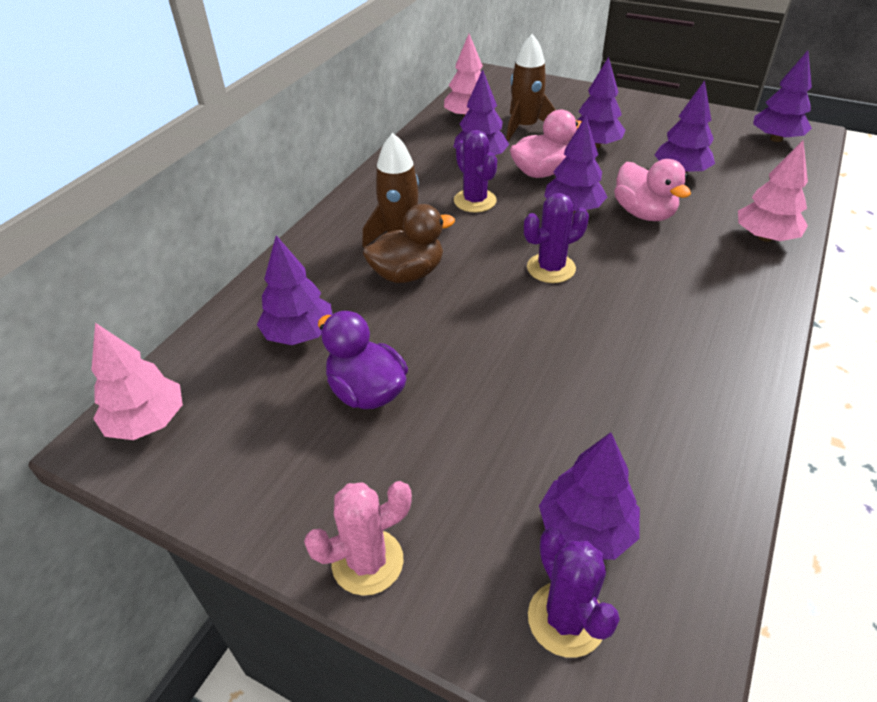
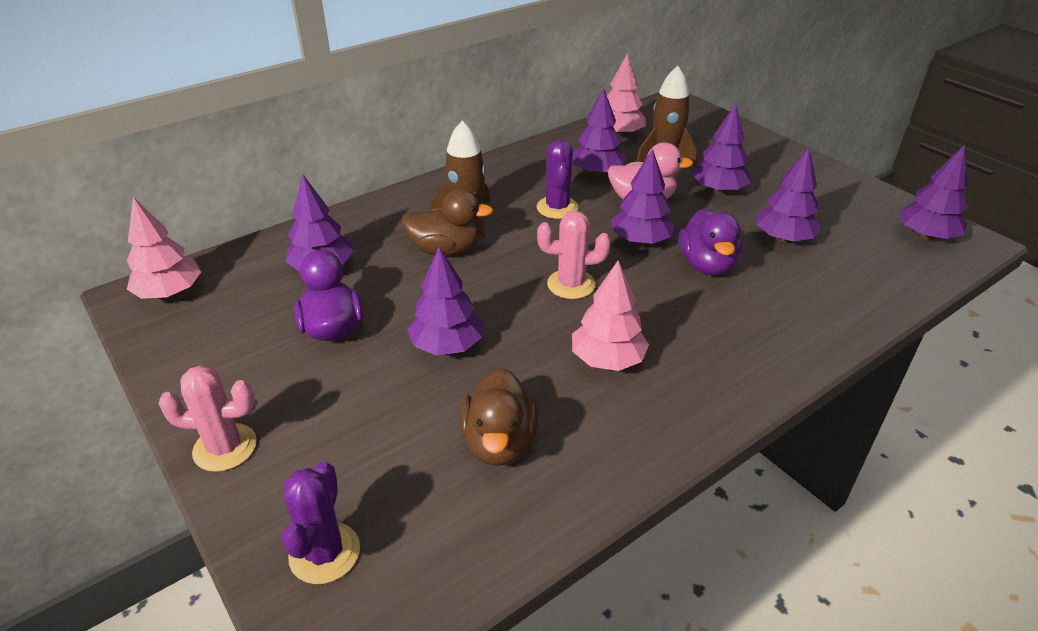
camera: 25 degrees right, 5 degrees down
purple cactus [524,193,589,283] -> pink cactus [537,211,611,299]
purple tree [539,432,640,560] -> purple tree moved to [407,247,483,355]
pink duck [614,159,691,221] -> purple duck [679,208,741,275]
pink tree [738,140,808,242] -> pink tree moved to [572,260,649,371]
none -> brown duck [460,368,538,466]

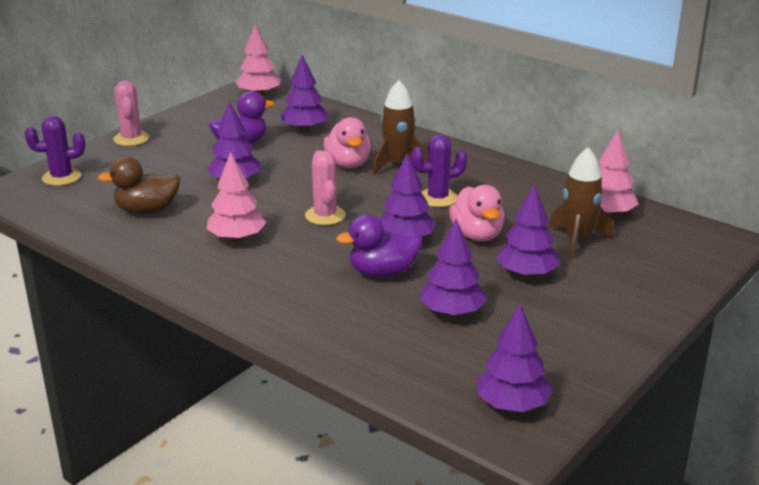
camera: 75 degrees right, 10 degrees down
brown duck [401,188,494,256] -> pink duck [324,117,371,168]
purple tree [572,87,626,176] -> none

